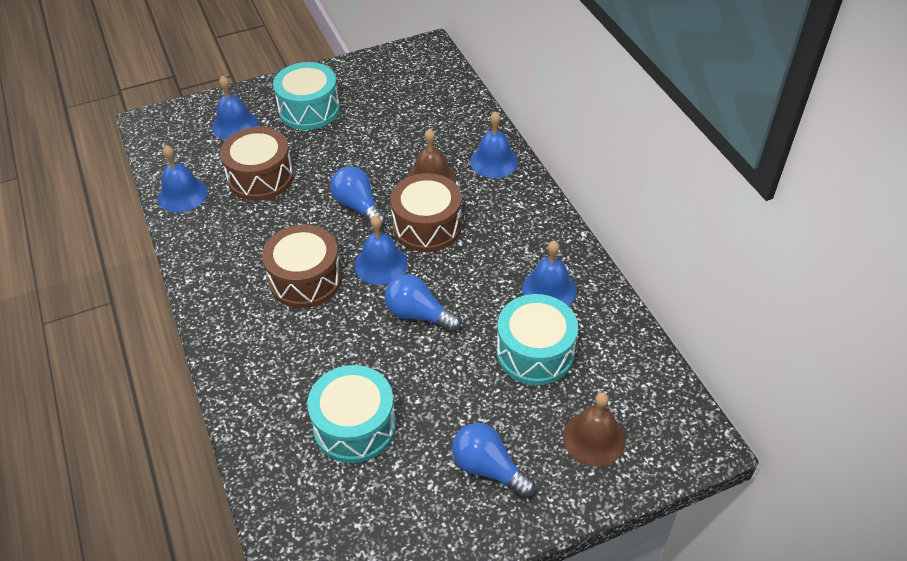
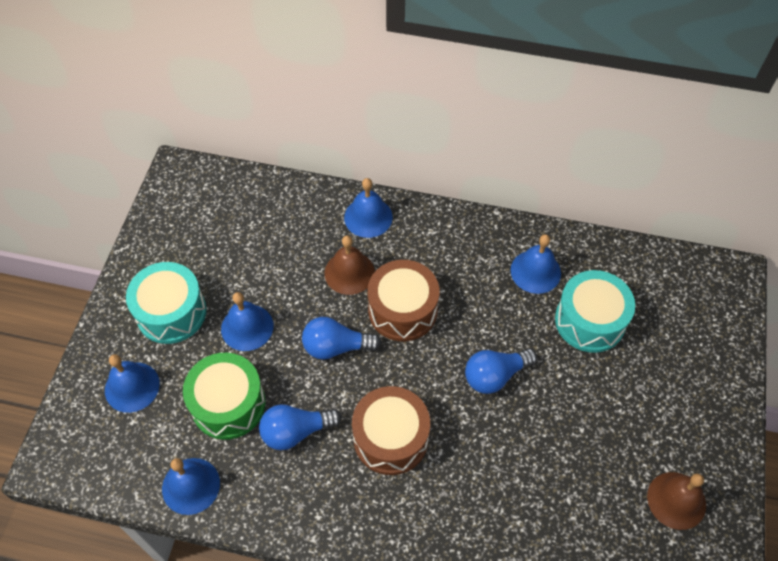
camera: 55 degrees left, 10 degrees up
brown drum [220,127,294,201] -> green drum [183,353,265,440]
turquoise drum [307,365,396,463] -> none
blue bell [354,215,408,285] -> blue bell moved to [221,292,273,351]
blue light bulb [452,423,535,498] -> blue light bulb moved to [259,404,342,450]
brown bell [563,392,626,467] -> brown bell moved to [647,472,706,530]

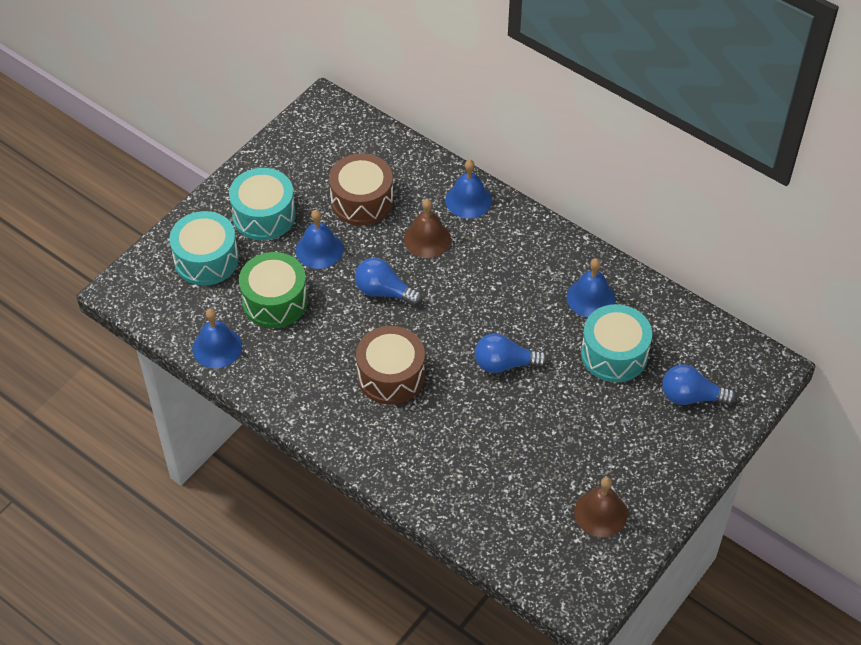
camera: 25 degrees right, 5 degrees down
blue bell [105,354,160,413] -> turquoise drum [169,211,239,286]
blue light bulb [259,404,342,450] -> blue light bulb moved to [662,364,736,405]
brown drum [367,260,439,341] -> brown drum moved to [329,153,393,226]

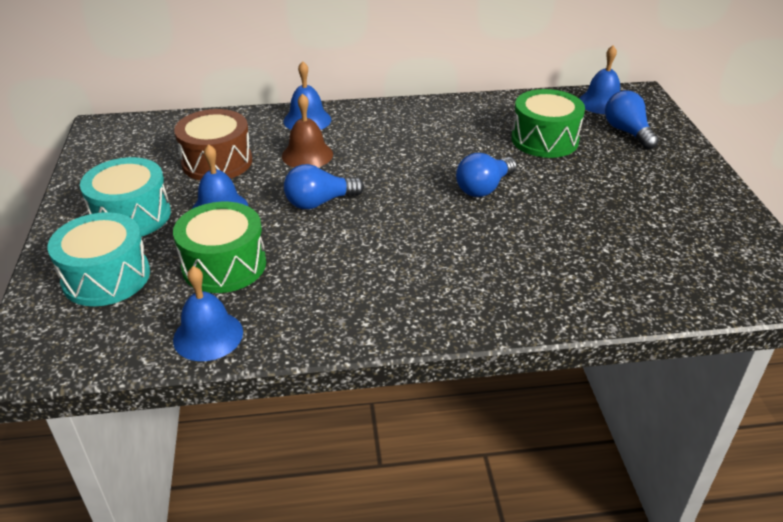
camera: 45 degrees left, 15 degrees down
brown drum [356,326,425,405] -> none
blue bell [566,258,615,317] -> blue bell moved to [579,45,620,114]
brown bell [574,477,628,537] -> none
turquoise drum [581,304,652,382] -> green drum [511,89,585,158]
blue light bulb [662,364,736,405] -> blue light bulb turned 105 degrees clockwise [605,90,659,149]

